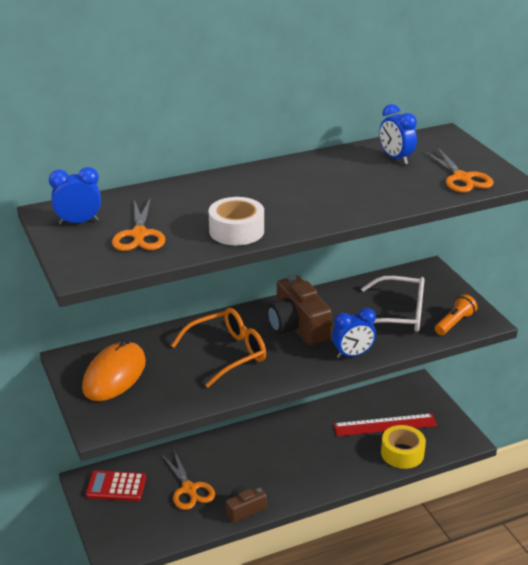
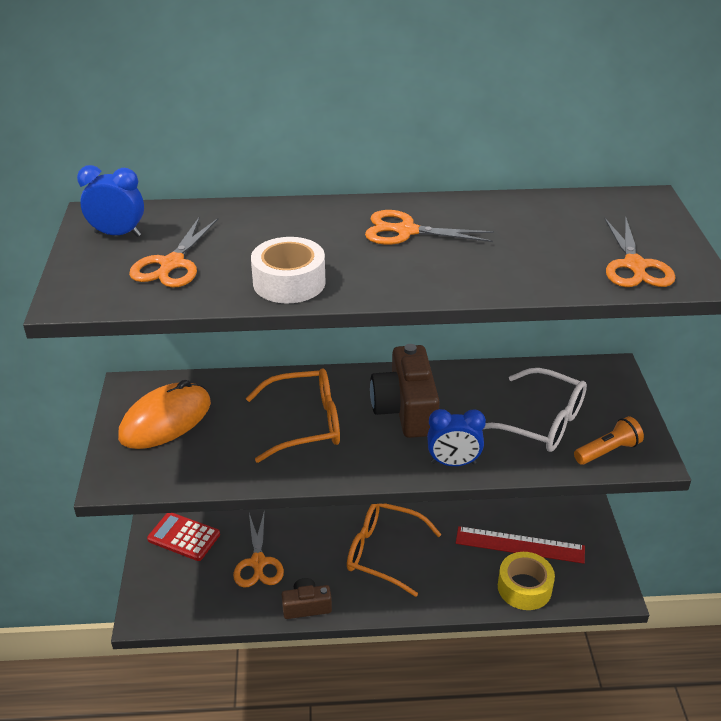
camera: 20 degrees right, 5 degrees up
blue clock [379,104,417,164] -> none
none -> orange glasses [347,504,442,597]
none -> orange scissors [365,210,494,245]

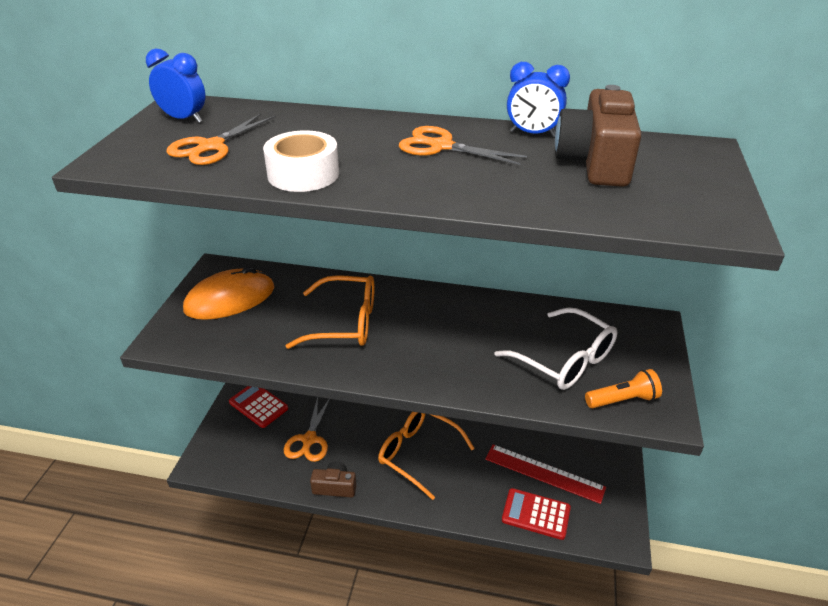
camera: 15 degrees right, 0 degrees up
brown camera [370,344,440,438] -> brown camera moved to [555,85,642,187]
blue clock [427,409,486,466] -> blue clock moved to [507,62,570,137]
yellow tape [498,552,555,610] -> red calculator [502,488,571,540]
orange scissors [604,216,676,287] -> none

